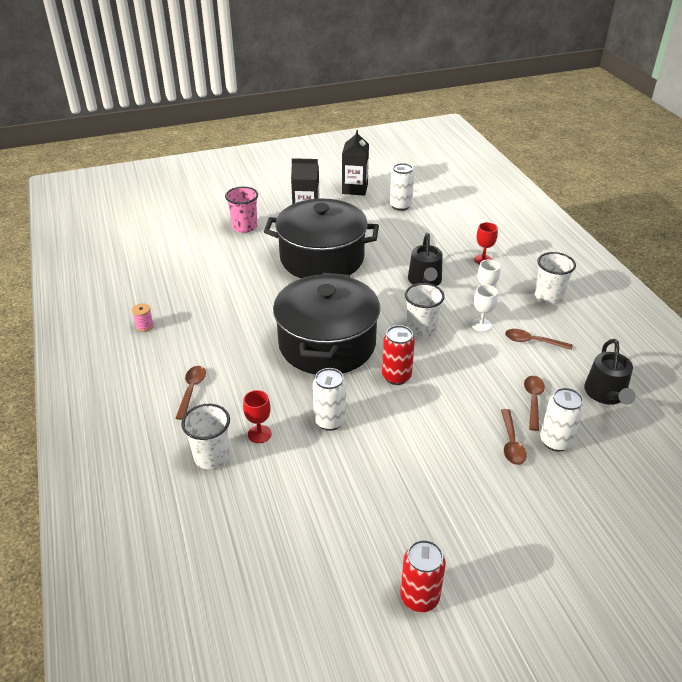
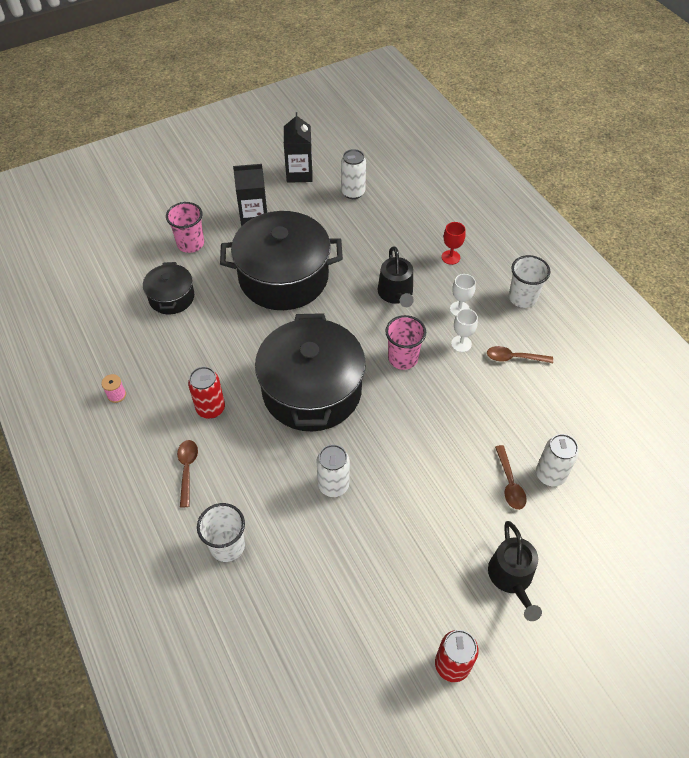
camera: 10 degrees left, 15 degrees up
red goblet [243,390,272,443] -> none
red can [382,325,415,385] -> red can moved to [188,367,225,419]
white cup [405,283,445,338] -> pink cup [385,315,426,370]
brown spoon [524,376,545,431] -> none
black watering can [584,339,636,405] -> black watering can moved to [488,521,542,621]
none -> black pot [143,262,194,314]

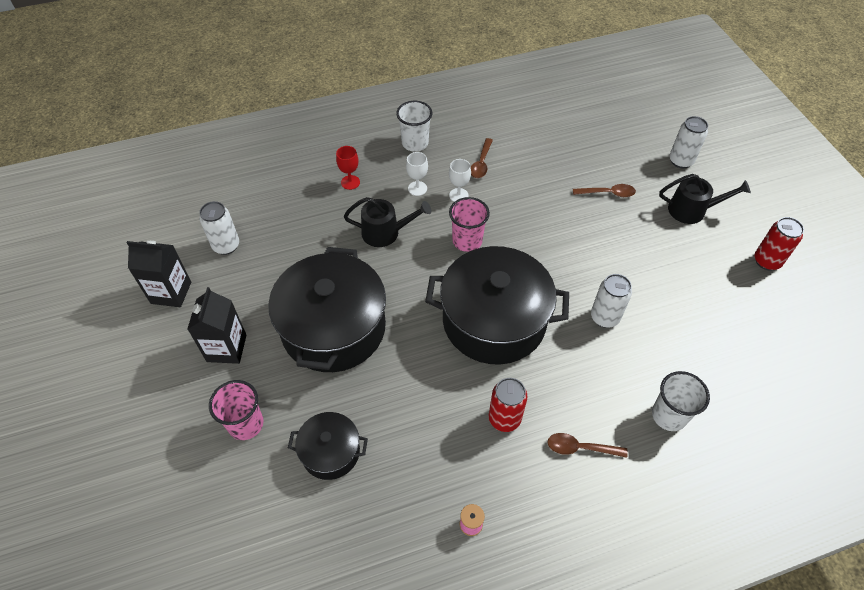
camera: 80 degrees left, 0 degrees up
white can [536,434,579,486] -> white can moved to [669,116,708,168]

